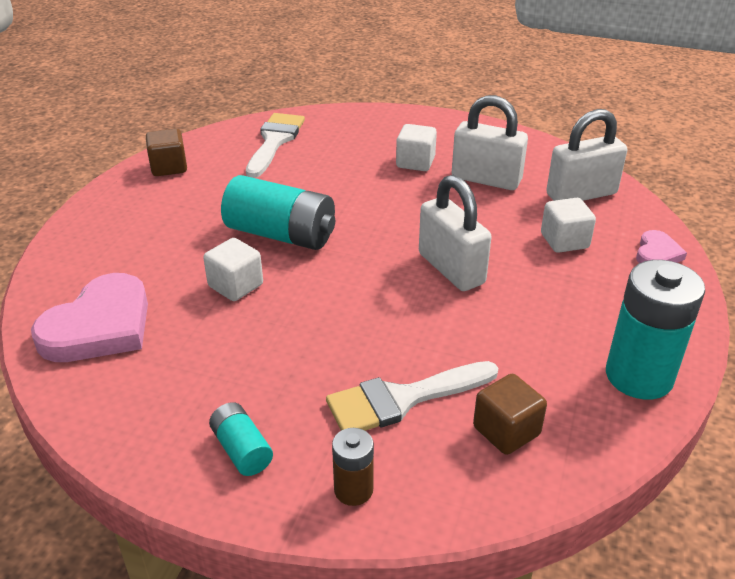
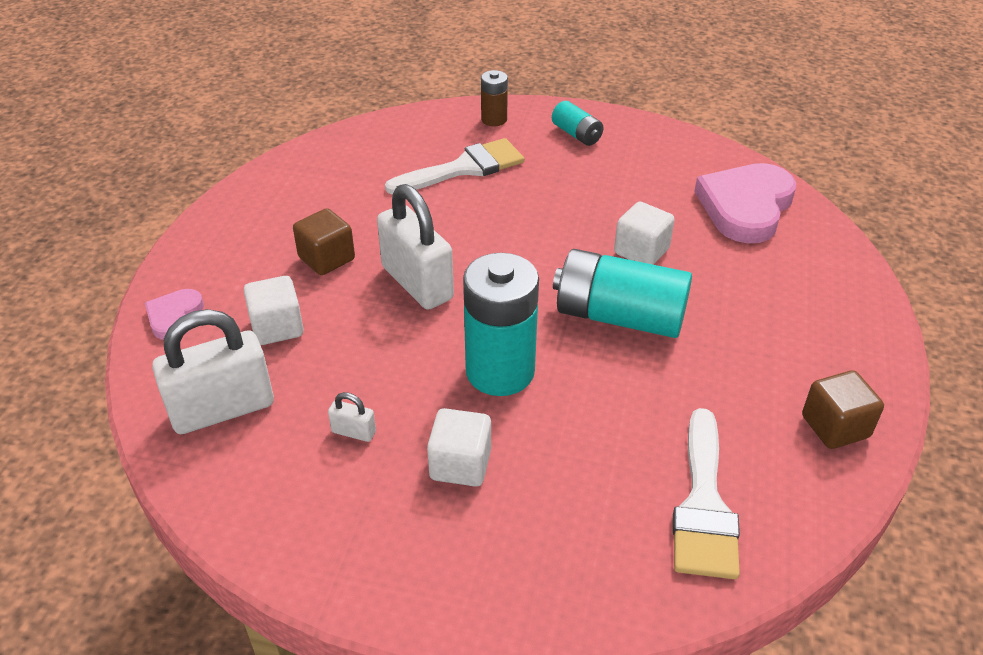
camera: 175 degrees right, 5 degrees up
white padlock [452,95,528,190] -> white padlock [328,392,376,442], size x0.42
brown cube [473,374,547,455] -> brown cube moved to [293,208,355,275]
turquoise battery [606,260,705,400] -> turquoise battery moved to [463,253,539,396]

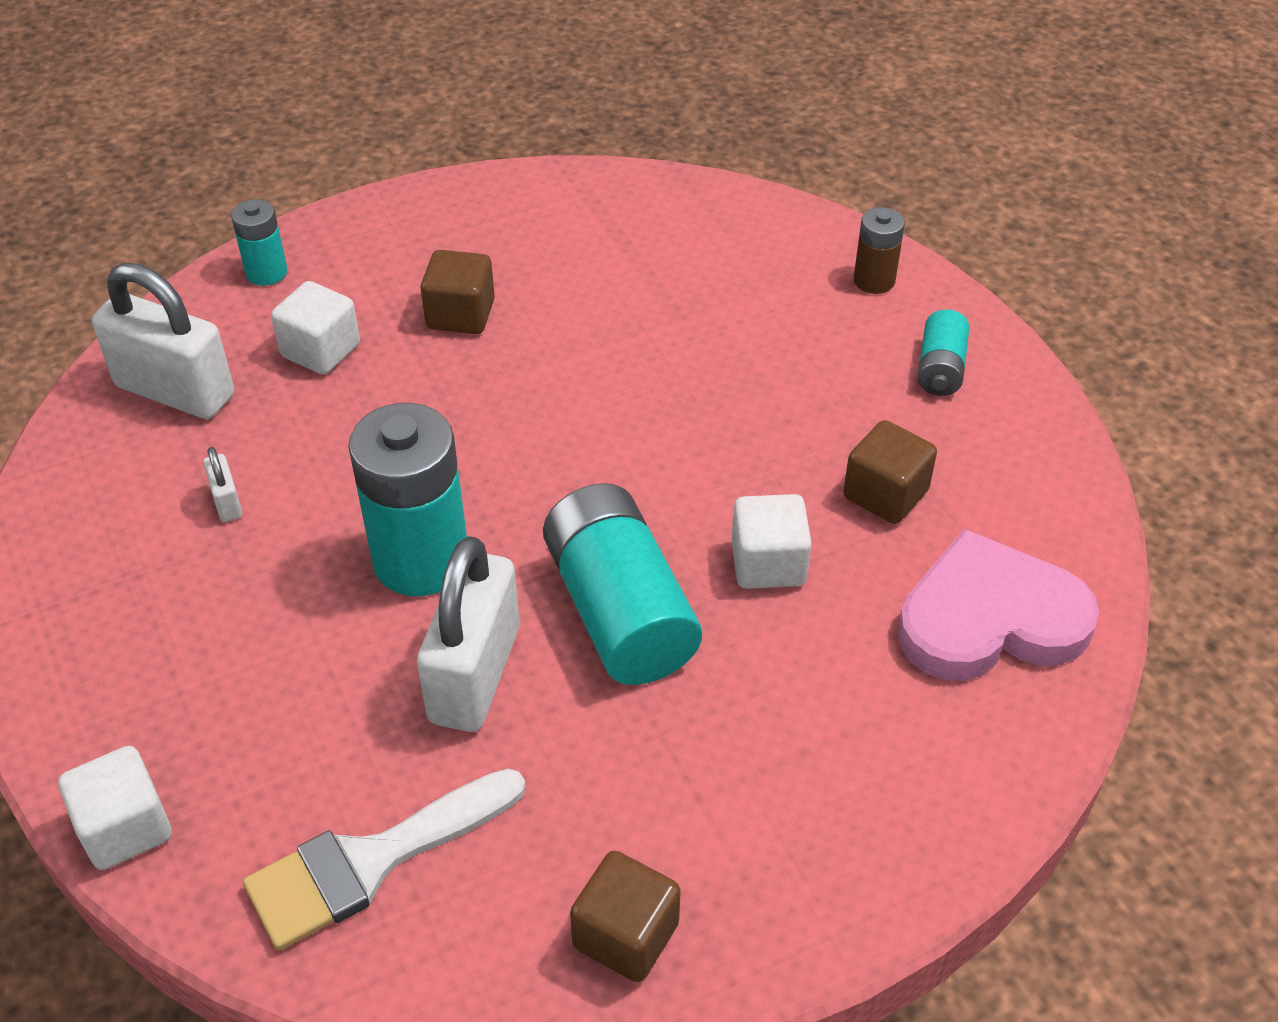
camera: 50 degrees right, 5 degrees up
pink heart [145,289,204,340] -> turquoise battery [231,199,287,286]
white padlock [377,184,454,310] -> white padlock moved to [417,536,520,732]
white brush [385,138,524,194] -> none
white cube [427,408,491,487] -> white cube moved to [58,746,172,870]
none -> brown cube [843,420,937,524]

